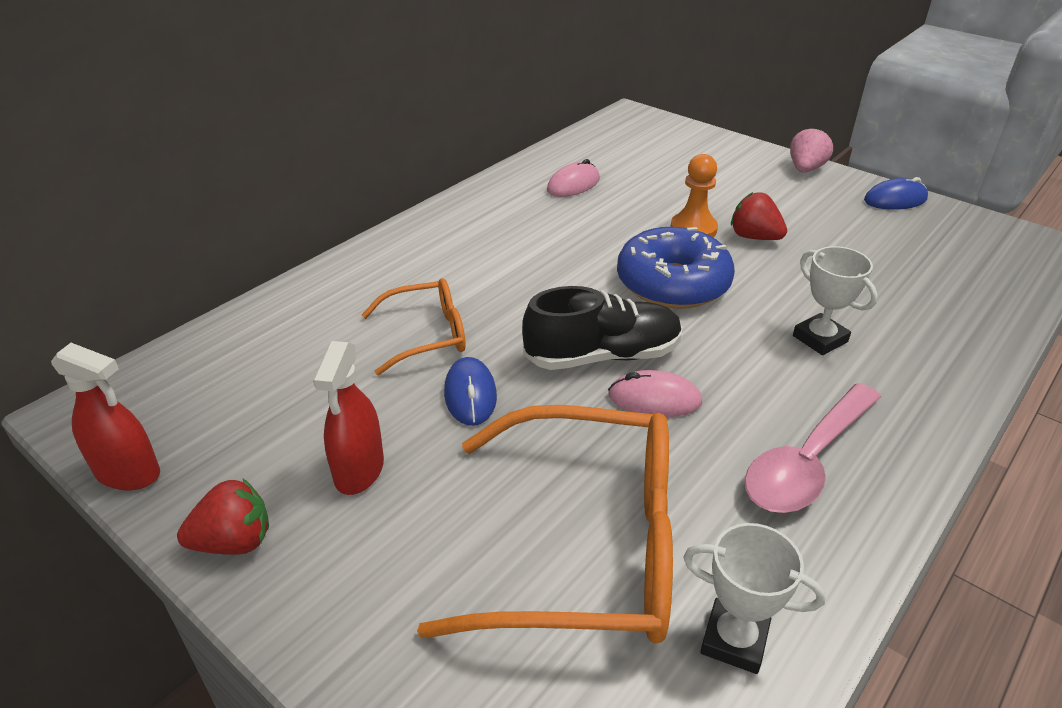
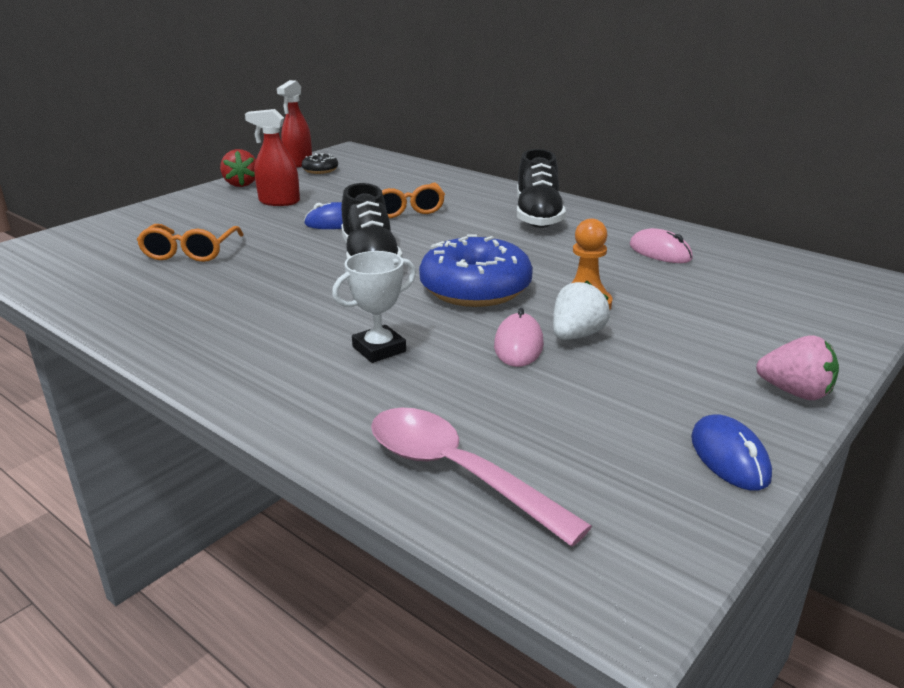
camera: 90 degrees right, 10 degrees down
orange glasses [417,405,673,644] -> orange glasses [137,224,244,262], size x0.53
pink mouse [608,370,702,417] -> pink mouse moved to [494,308,544,367]
white trophy [683,523,826,674] -> none
red strawberry [731,192,787,240] -> white strawberry [553,281,610,340]
pink spoon [745,383,881,513] -> pink spoon moved to [371,407,592,546]
none -> black donut [302,153,338,174]
none -> black shoe [517,149,566,228]

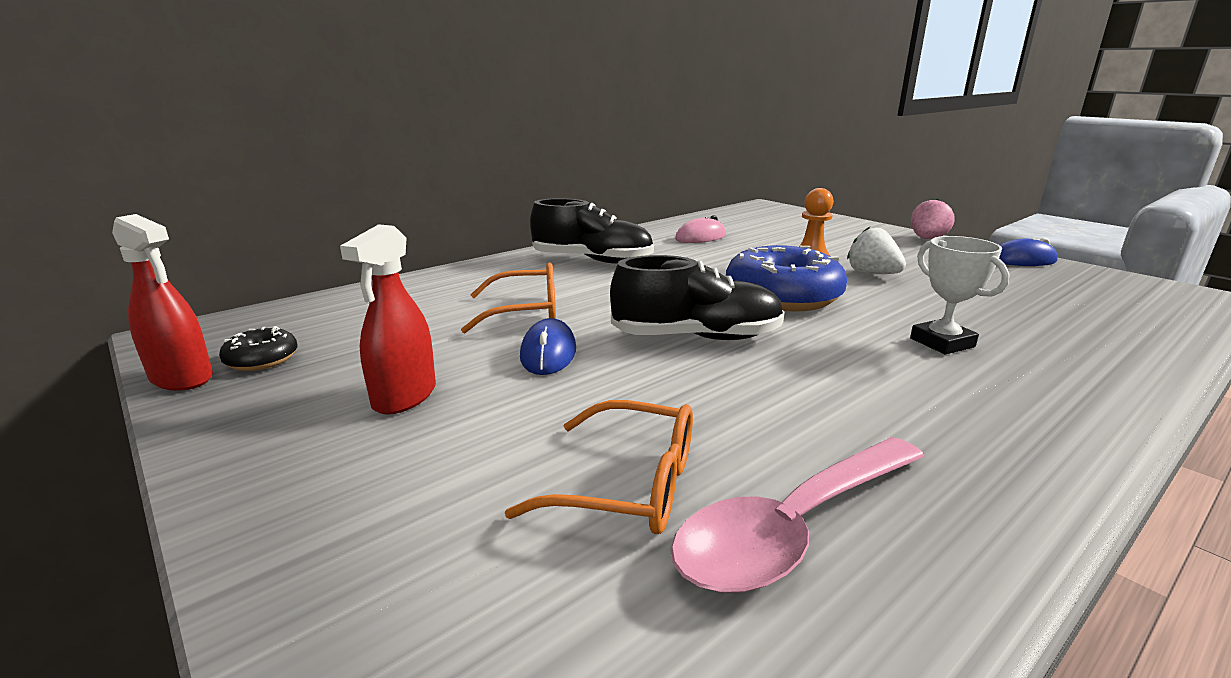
camera: 80 degrees left, 5 degrees down
red strawberry [220,149,256,187] -> none
pink spoon [371,407,592,546] -> pink spoon moved to [671,437,925,593]
pink mouse [494,308,544,367] -> none

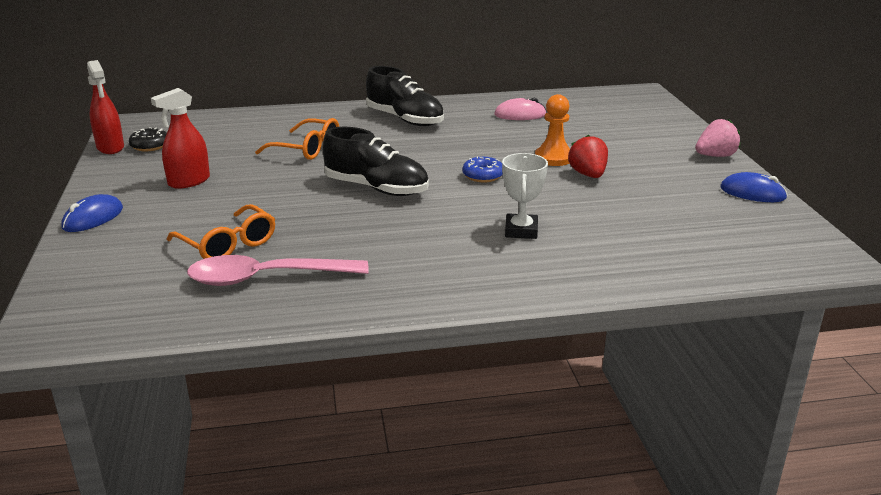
camera: 30 degrees right, 5 degrees up
blue mouse [520,318,576,375] -> blue mouse moved to [62,194,123,232]
blue donut [726,245,847,312] -> blue donut [462,156,503,182], size x0.47
white strawberry [847,227,906,274] -> red strawberry [568,135,608,178]

